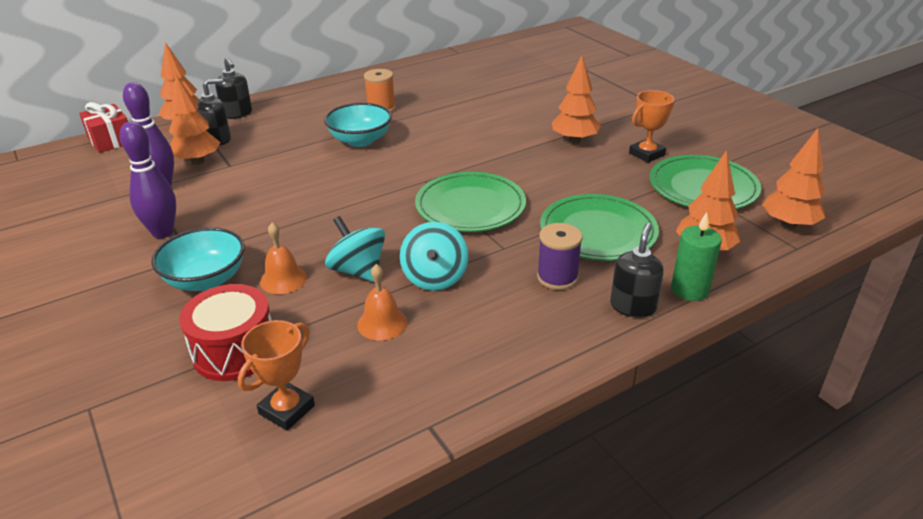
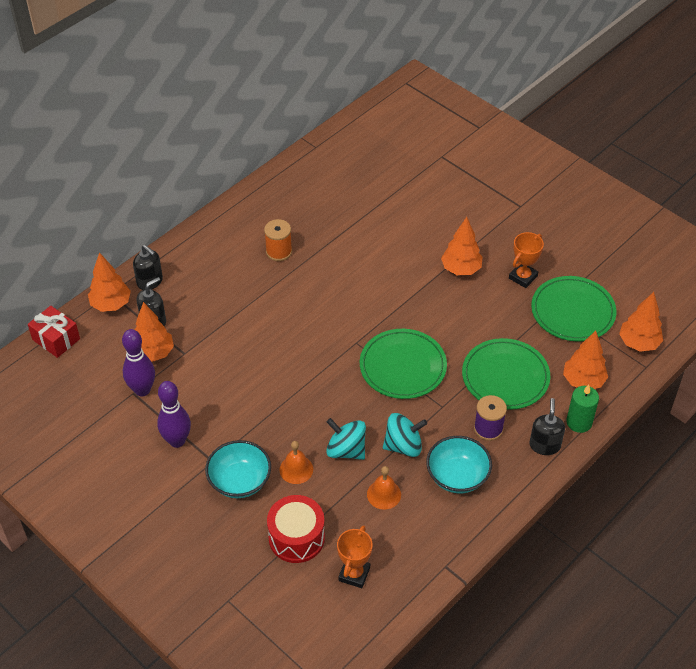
camera: 15 degrees left, 15 degrees up
turquoise bowl [324,103,392,147] -> turquoise bowl moved to [426,436,492,493]
turquoise spinning top [400,222,469,291] -> turquoise spinning top turned 90 degrees counterclockwise [383,413,427,457]

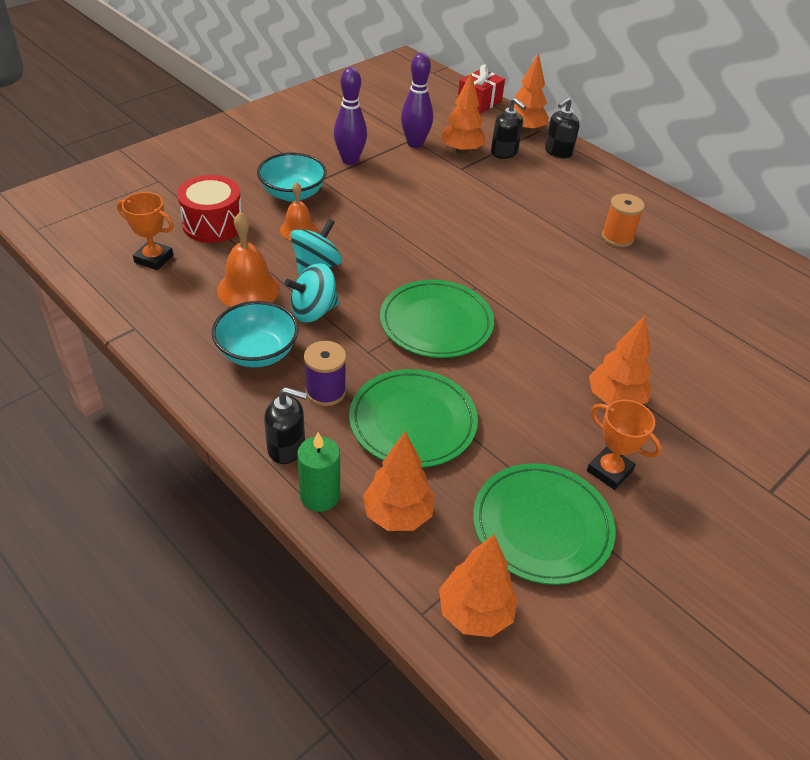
camera: 90 degrees right, 5 degrees down
orange bell [367,466,401,510] -> orange bell [217,212,280,307], size x1.53
turquoise spinning top [383,413,427,457] -> turquoise spinning top turned 75 degrees clockwise [284,263,339,323]

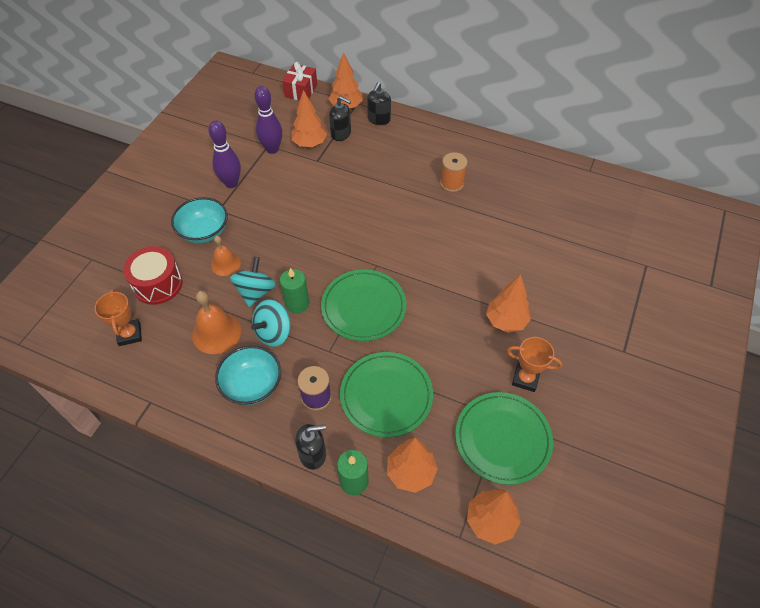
camera: 20 degrees left, 10 degrees up
orange trophy [117,192,174,270] -> orange trophy turned 75 degrees clockwise [94,289,142,346]
none -> green candle [280,268,309,313]

